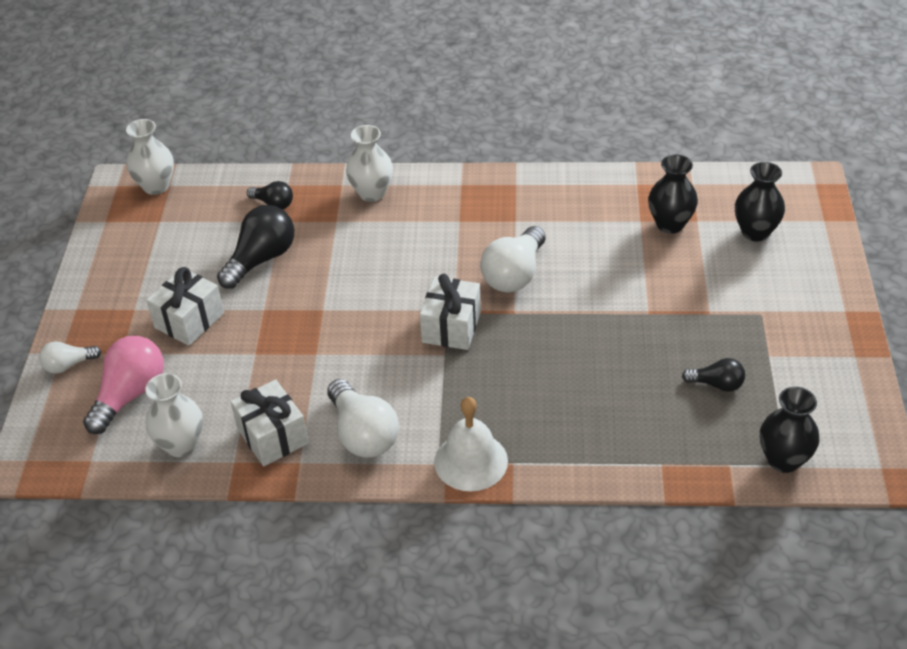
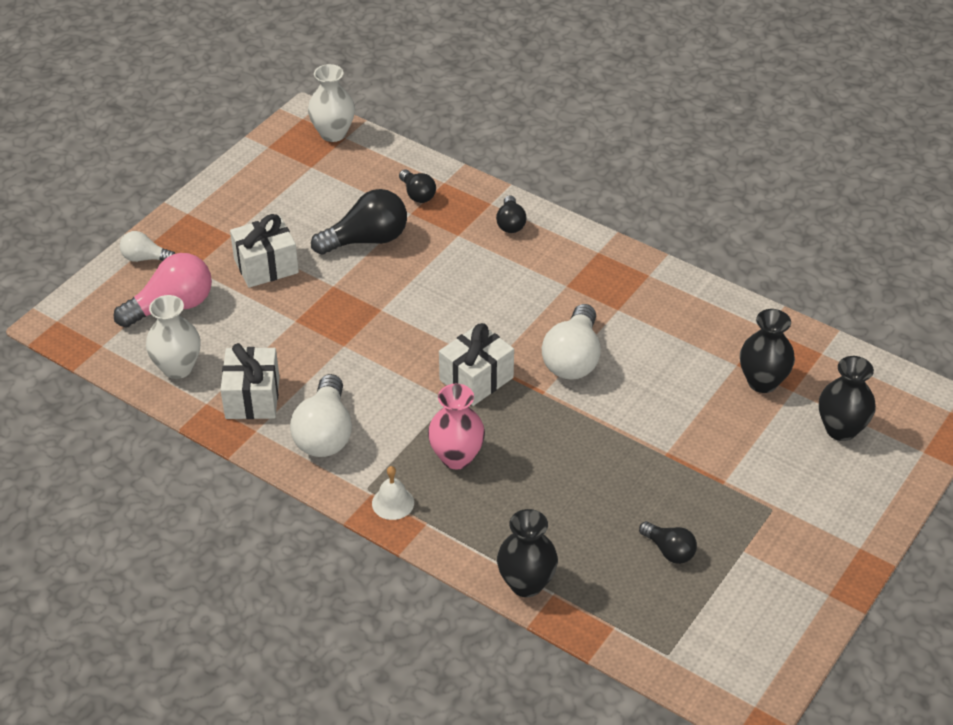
camera: 30 degrees right, 0 degrees up
white vase [346,125,393,202] -> black light bulb [496,195,526,233]
white bell [434,397,508,492] -> white bell [372,466,414,520], size x0.57
white light bulb [480,226,546,292] -> white light bulb turned 45 degrees counterclockwise [542,304,601,380]
black vase [760,387,820,473] -> black vase moved to [497,509,558,597]
none -> pink vase [428,384,485,469]

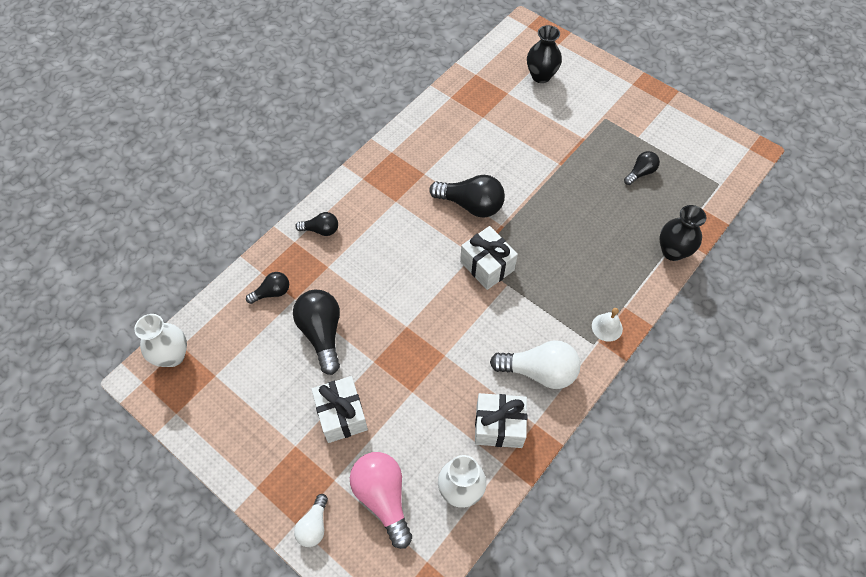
camera: 85 degrees left, 15 degrees up
pink vase [428,384,485,469] -> none
white light bulb [542,304,601,380] -> black light bulb [429,175,505,218]
black vase [740,309,795,393] -> none

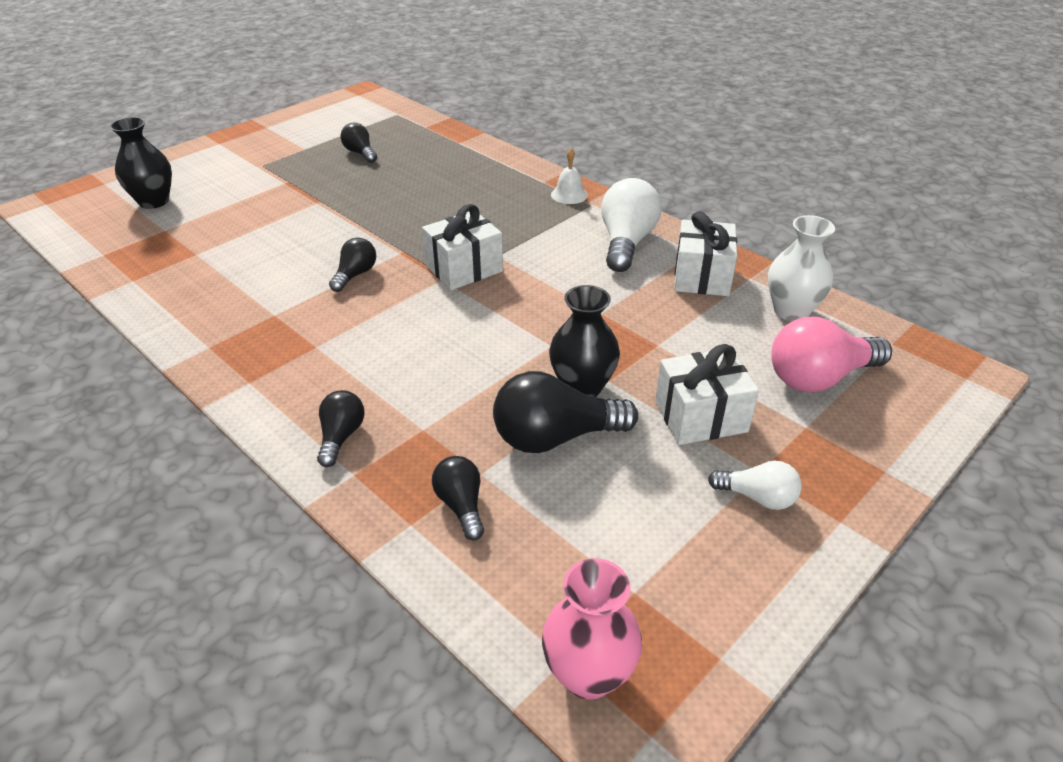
camera: 85 degrees left, 20 degrees down
white vase [134,314,187,367] -> pink vase [542,558,642,700]
white light bulb [294,494,328,547] -> white light bulb moved to [708,461,802,510]
black light bulb [429,175,505,218] -> black light bulb [329,238,376,292], size x0.56
black vase [659,205,706,261] -> black vase moved to [549,285,620,397]

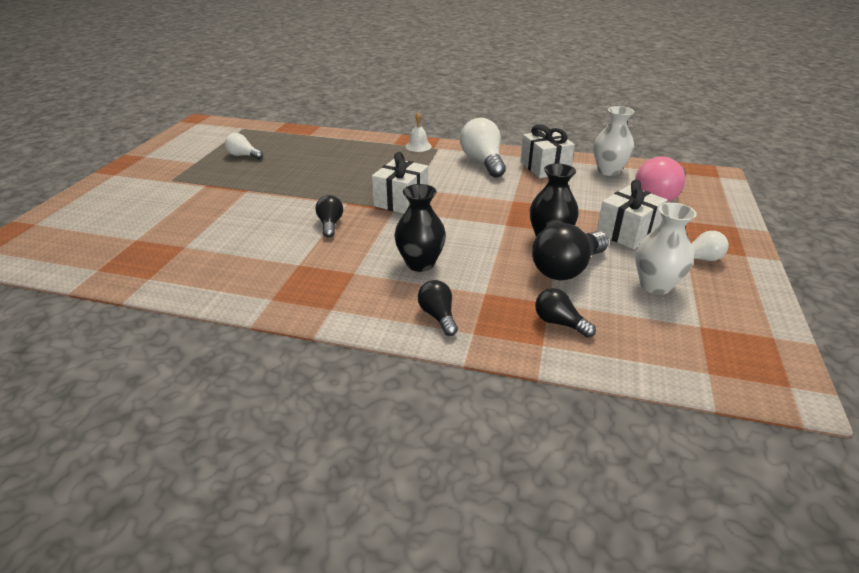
camera: 30 degrees left, 5 degrees down
black vase [109,117,172,209] -> black vase moved to [394,184,446,272]
black light bulb [340,123,377,163] -> white light bulb [225,133,263,159]
pink vase [542,558,642,700] -> none
none -> white vase [635,203,697,295]

